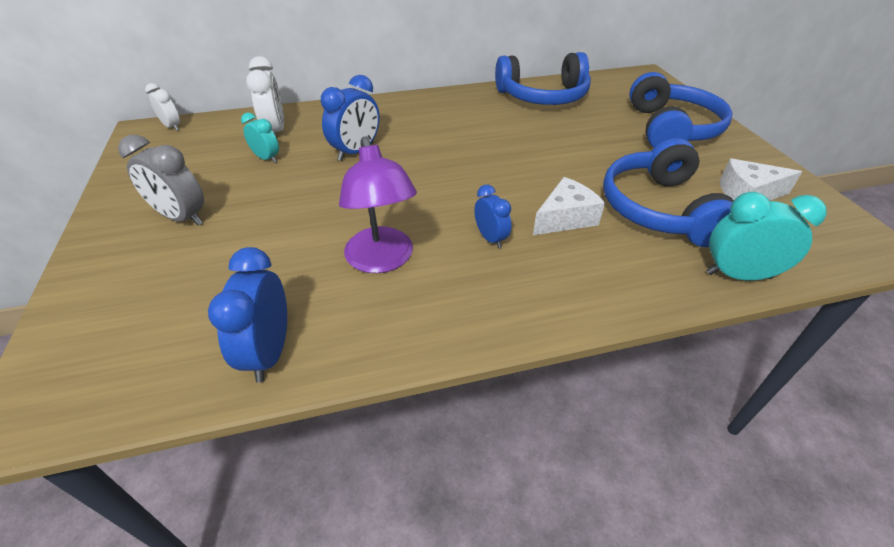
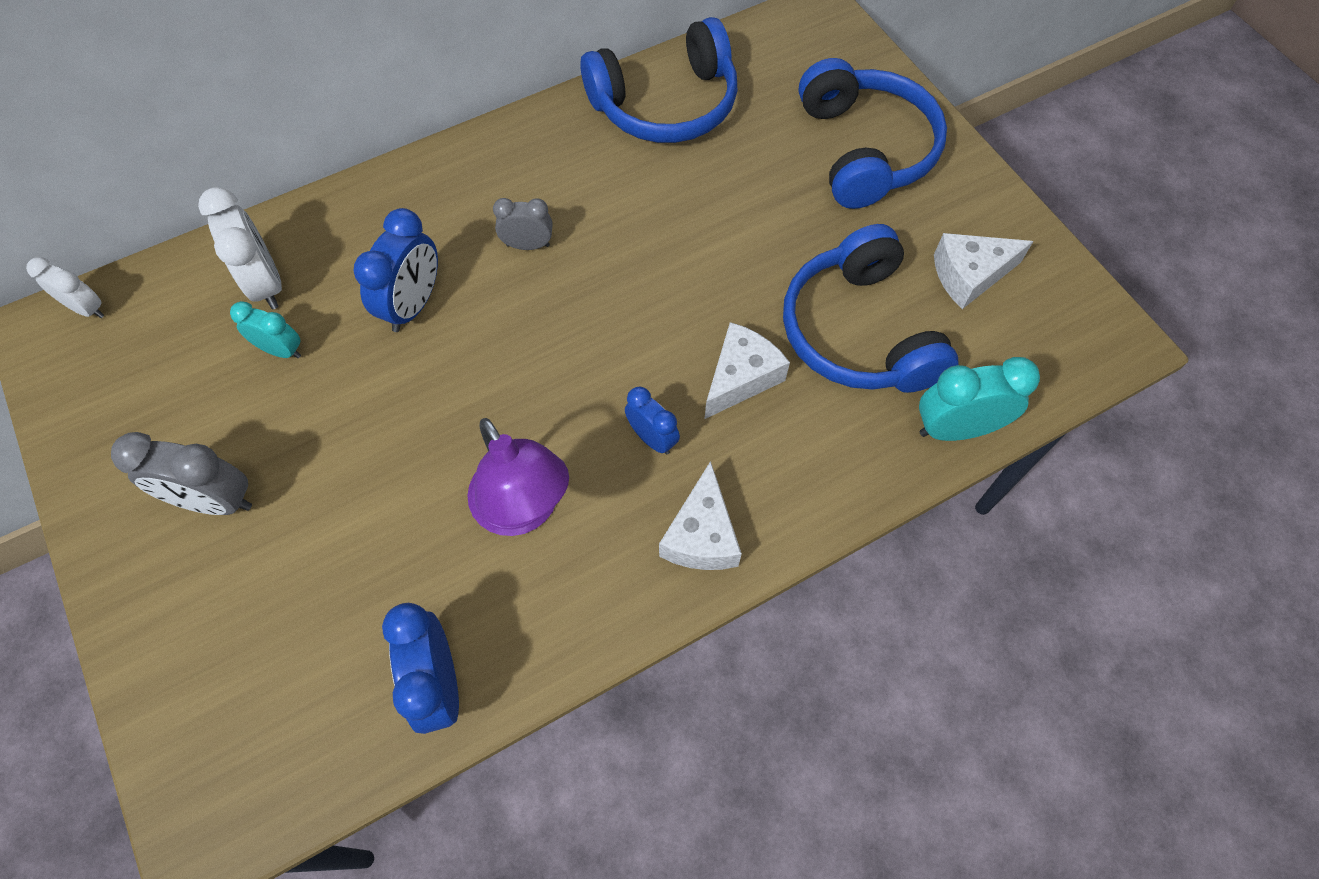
camera: 15 degrees left, 20 degrees up
none -> grey clock [493,198,552,250]
none -> white cheese [659,461,742,570]

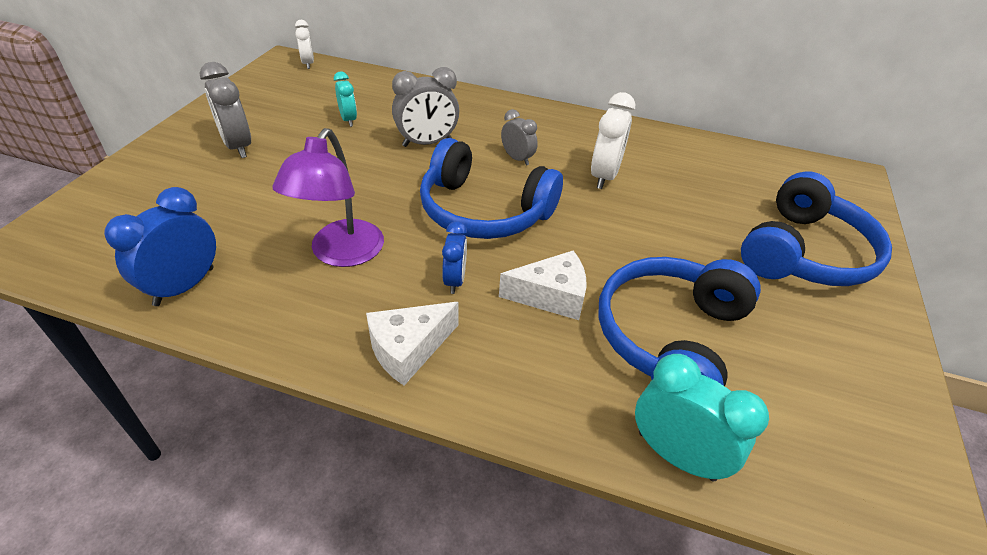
camera: 45 degrees right, 20 degrees down
white clock [198,187,282,310] -> white clock moved to [591,92,635,189]
blue clock [353,208,438,332] -> grey clock [392,67,459,147]
blue headphones [580,17,737,143] -> blue headphones moved to [420,138,563,239]
white cheese [934,233,1034,309] -> none

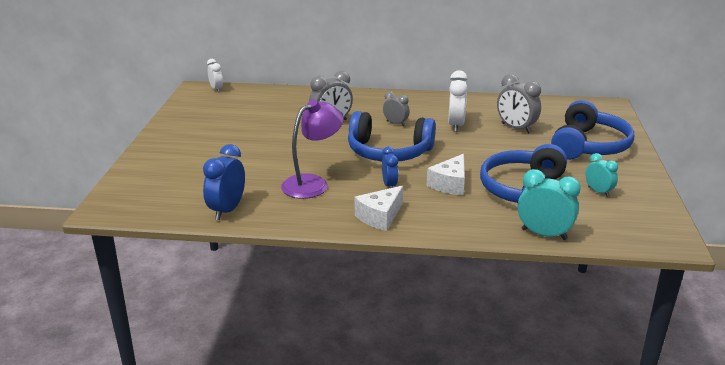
camera: 10 degrees left, 15 degrees down
grey clock [200,62,251,158] -> grey clock moved to [497,74,541,134]
purple lamp [273,128,384,267] -> purple lamp turned 135 degrees counterclockwise [281,100,344,199]
turquoise clock [334,72,357,127] -> turquoise clock moved to [585,153,618,197]
white cheese [499,251,586,320] -> white cheese turned 135 degrees clockwise [426,154,465,196]

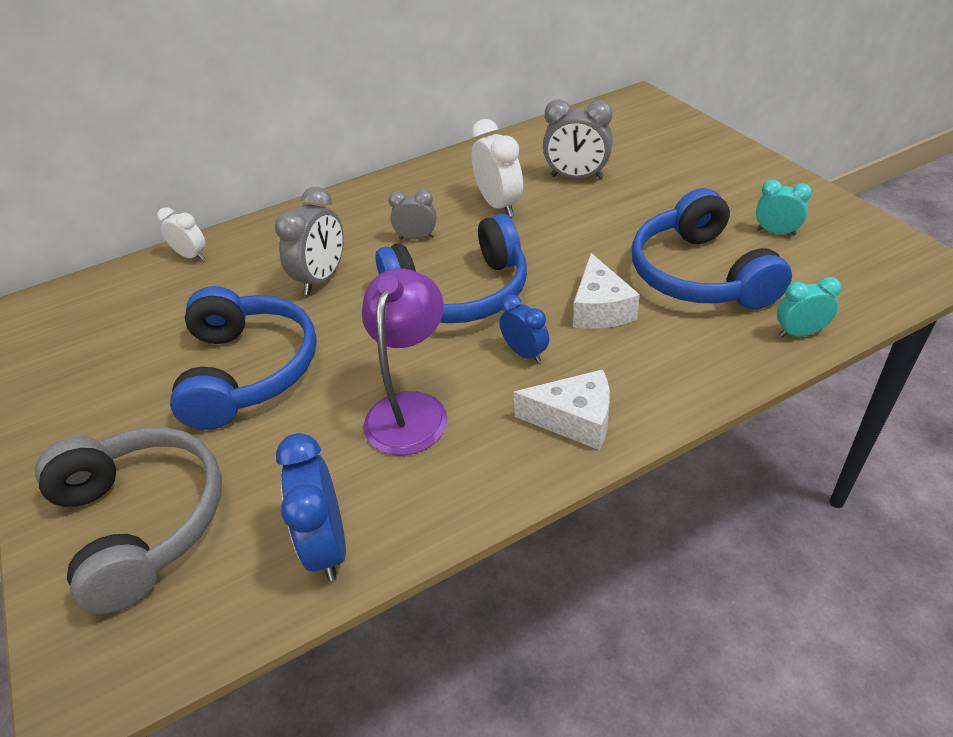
camera: 30 degrees left, 15 degrees up
white clock [207,59,223,92] -> white clock moved to [157,207,206,260]
white cheese [355,185,403,231] -> white cheese turned 90 degrees counterclockwise [513,369,610,450]
turquoise clock [518,169,581,240] -> turquoise clock [777,277,841,337], size x0.62
blue headphones [551,100,634,160] -> blue headphones moved to [170,286,317,430]
none -> grey headphones [35,427,222,614]

